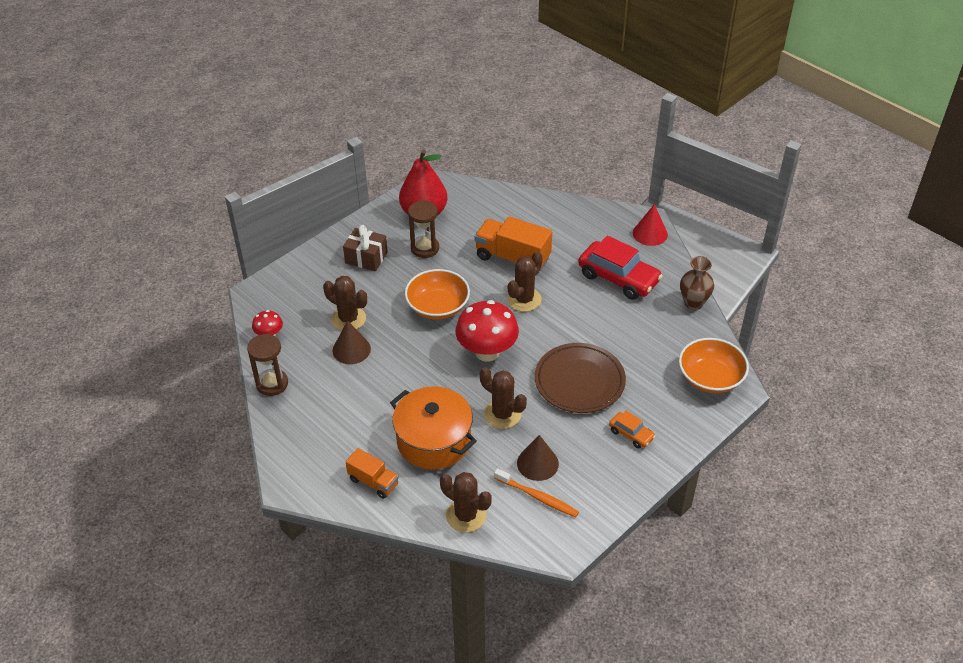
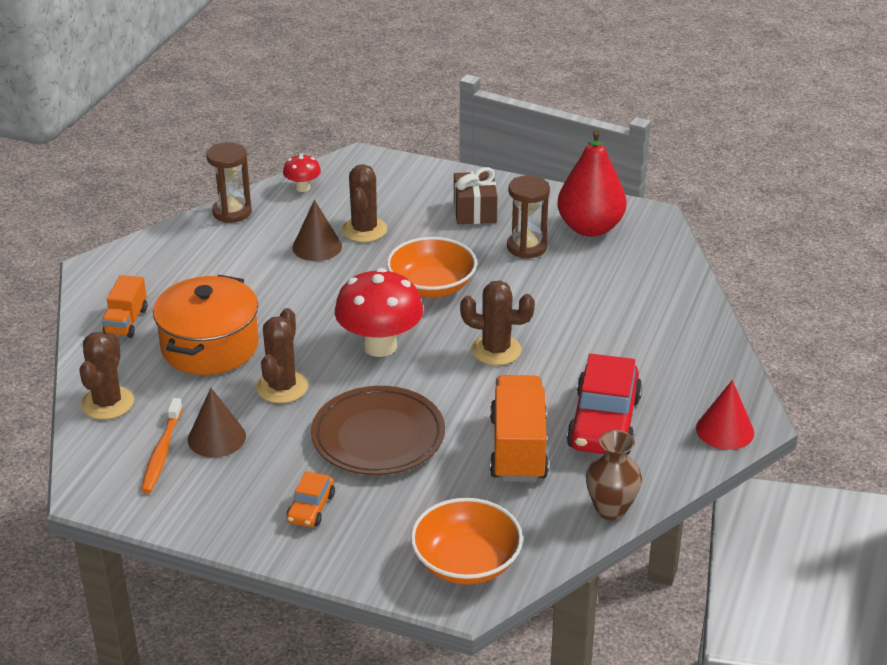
camera: 65 degrees right, 10 degrees down
orange truck [475,217,552,271] -> orange truck moved to [490,375,549,482]

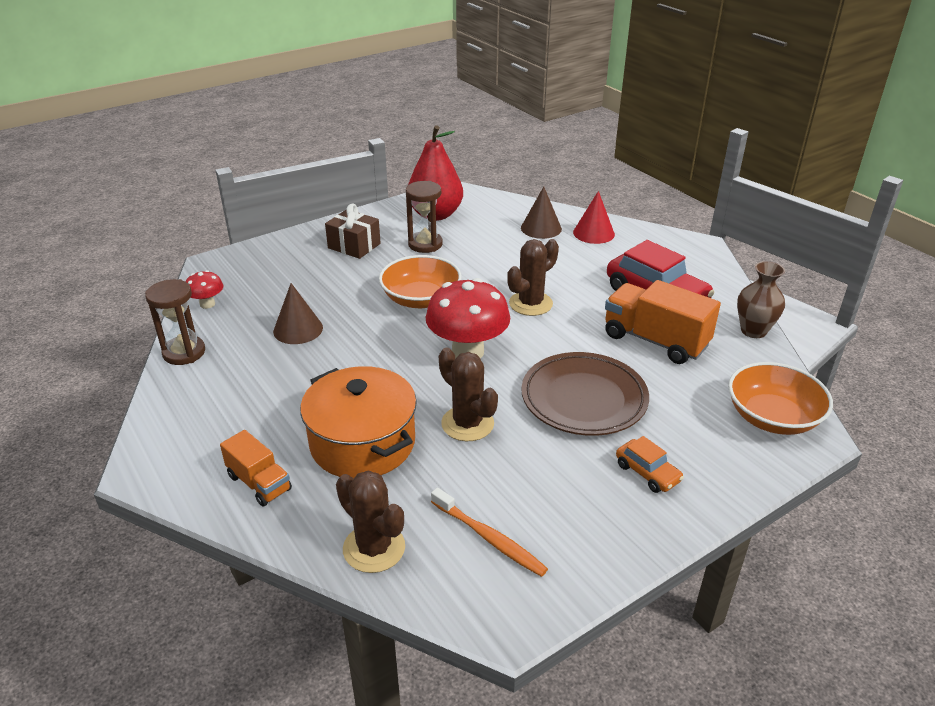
camera: 55 degrees left, 0 degrees up
brown cone [188,388,246,458] -> brown cone moved to [521,187,562,239]
brown cactus [342,164,387,242] -> none
red cone [696,380,754,450] -> red cone moved to [573,191,615,244]

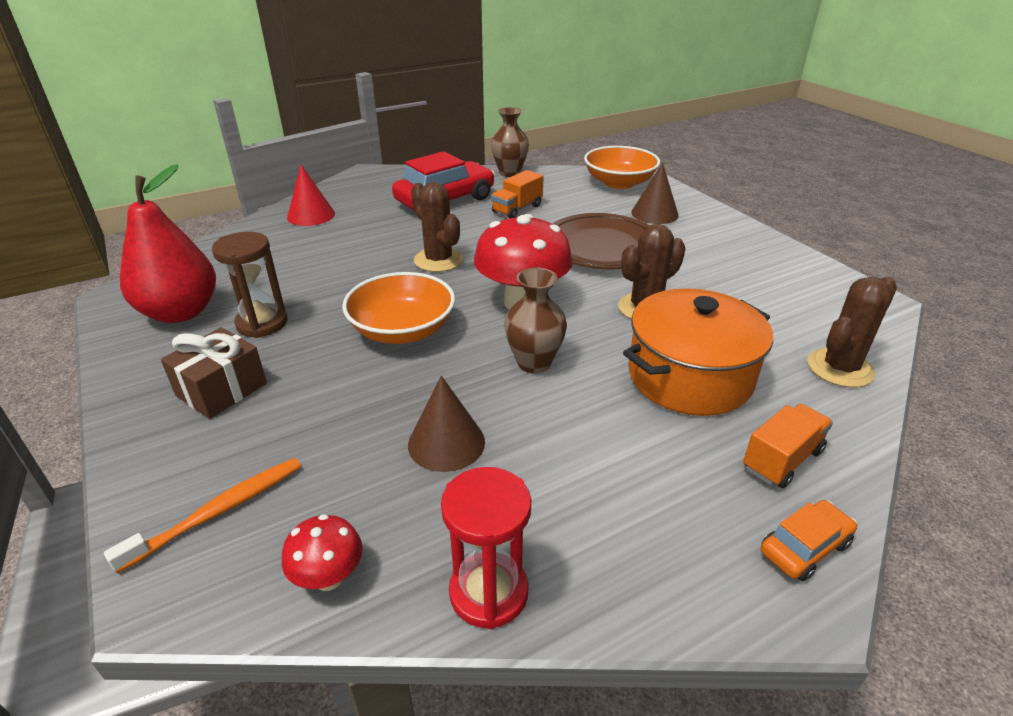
camera: 85 degrees left, 0 degrees up
brown hourglass [145,279,205,365] -> red hourglass [441,467,531,629]
orange toothbrush [431,488,548,577] -> orange toothbrush moved to [104,458,301,573]
brown cone [521,187,562,239] -> brown cone moved to [631,163,679,224]
orange truck [605,280,721,364] -> orange truck [491,170,544,218], size x0.59
orange car [616,436,684,493] -> orange car moved to [761,500,857,581]
none -> brown vase [504,267,567,373]

